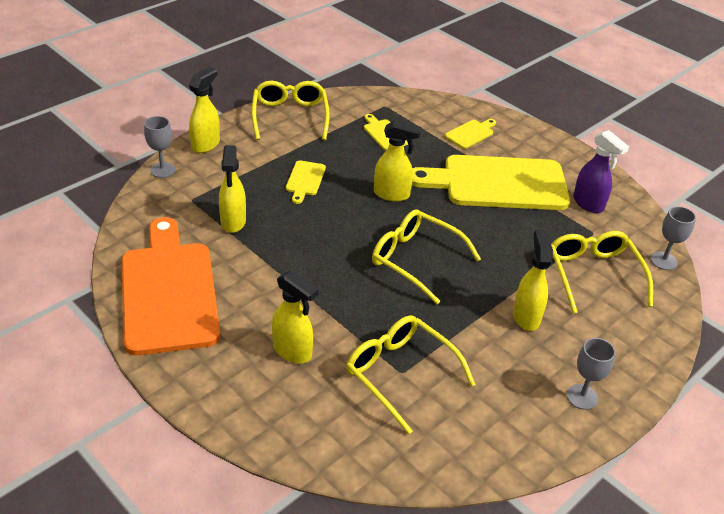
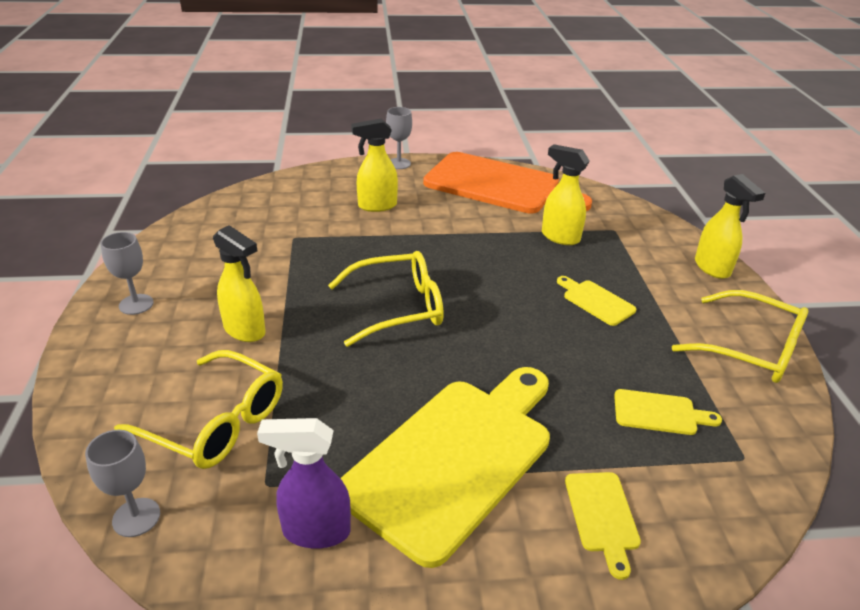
camera: 130 degrees right, 5 degrees down
grey goblet [144,116,175,178] -> grey goblet moved to [386,107,412,169]
yellow glasses [346,315,476,435] -> none
yellow spray bottle [374,120,422,202] -> none

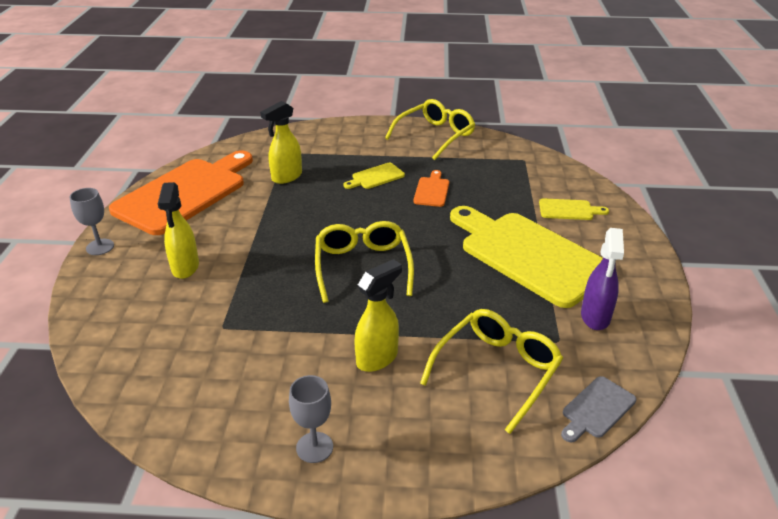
camera: 80 degrees left, 0 degrees up
grey goblet [85,430,160,537] -> grey cutting board [561,376,636,442]
yellow cutting board [614,389,722,435] -> none
yellow spray bottle [695,174,765,279] -> none
none -> orange cutting board [413,170,449,207]

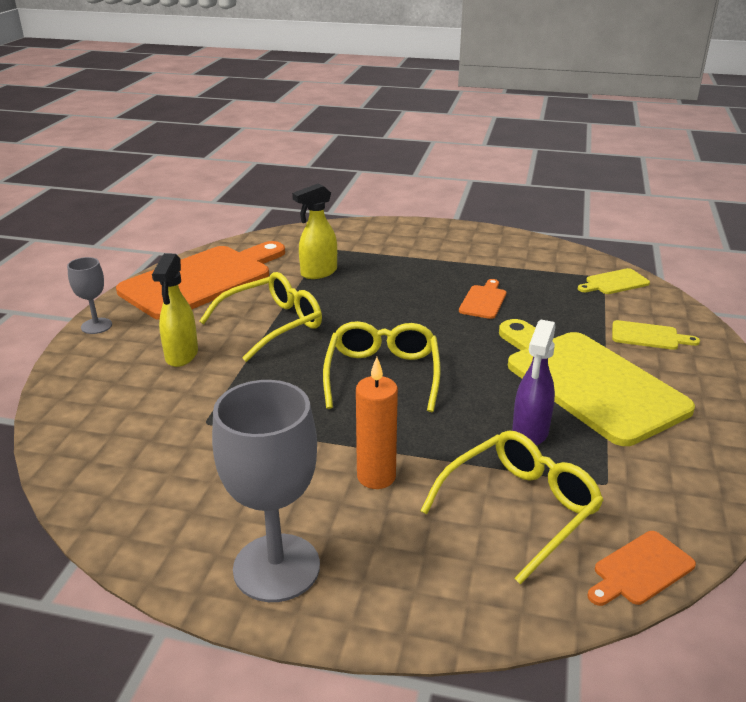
camera: 10 degrees right, 5 degrees down
grey goblet [289,375,333,463] -> grey goblet [212,380,320,602], size x1.92
yellow cutting board [344,163,405,189] -> yellow cutting board moved to [578,268,650,294]
yellow spray bottle [354,259,402,372] -> orange candle [356,357,398,489]
yellow glasses [385,99,475,160] -> yellow glasses moved to [199,272,322,362]
grey cutting board [561,376,636,442] -> orange cutting board [587,531,696,606]
purple spray bottle [581,228,624,330] -> purple spray bottle moved to [512,320,555,446]

